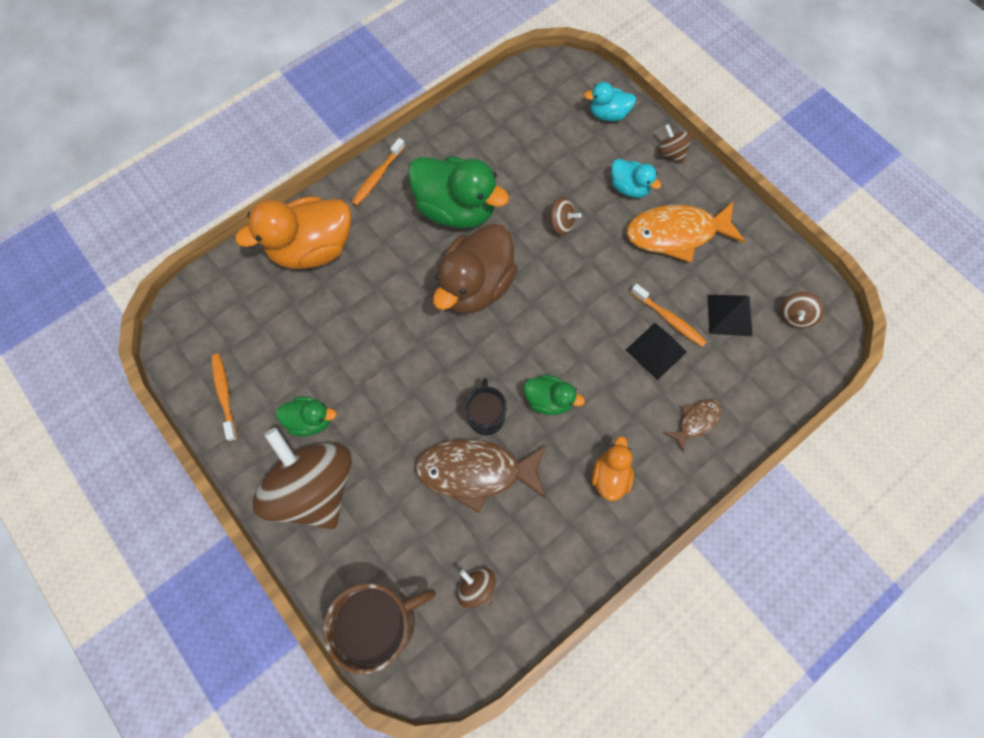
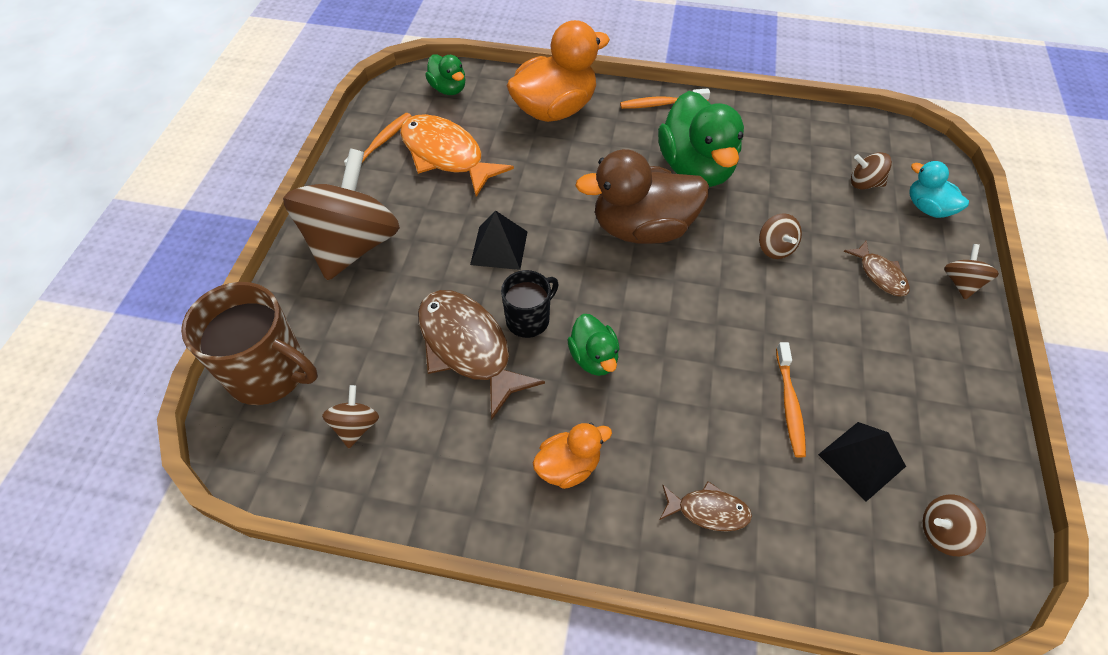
camera: 50 degrees right, 15 degrees down
orange duck [235,196,351,269] -> orange duck turned 120 degrees clockwise [507,20,610,122]
green duck [275,397,337,436] -> green duck moved to [425,54,466,95]
turquoise duck [611,159,661,198] -> brown fish [844,240,910,297]
orange fish [626,201,745,263] -> orange fish moved to [400,114,514,197]
black pyramid [626,323,687,380] -> black pyramid moved to [470,210,528,270]
none -> brown spinning top [851,152,892,189]

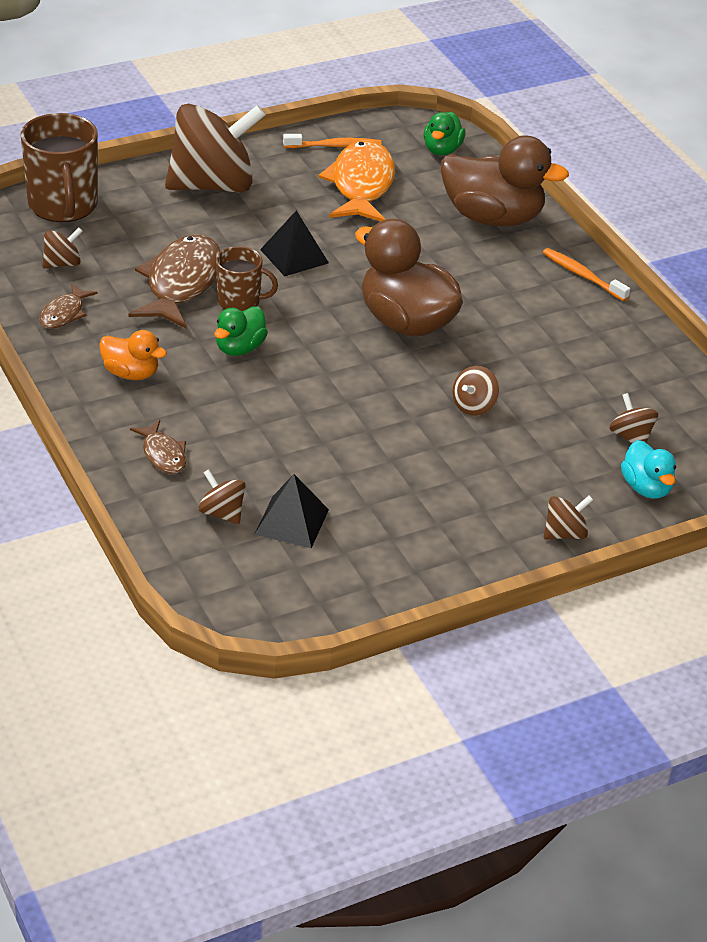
camera: 50 degrees right, 15 degrees down
black mug [501,270,559,338] -> brown mug [216,246,278,311]
orange duck [507,20,610,122] -> brown duck [441,135,569,226]
green duck [658,91,744,187] -> none
orange toothbrush [776,342,806,457] -> none
brown fish [844,240,910,297] -> brown fish moved to [39,283,98,329]
turquoise duck [909,161,969,218] -> turquoise duck turned 150 degrees clockwise [621,440,676,499]
brown spinning top [923,495,986,556] -> brown spinning top moved to [199,469,246,525]

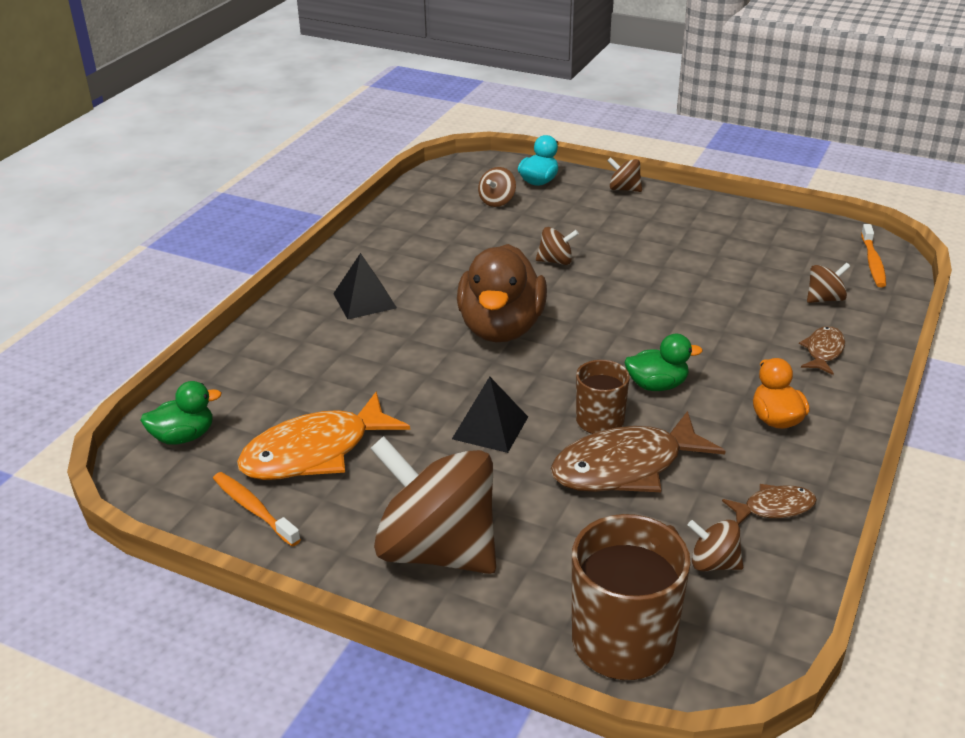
camera: 125 degrees left, 5 degrees down
brown spinning top [199,469,246,525] -> brown spinning top turned 120 degrees counterclockwise [807,262,851,303]
black pyramid [254,474,329,548] -> black pyramid moved to [333,253,397,319]
brown duck [441,135,569,226] -> none
orange toothbrush [542,248,630,301] -> orange toothbrush moved to [861,224,886,287]

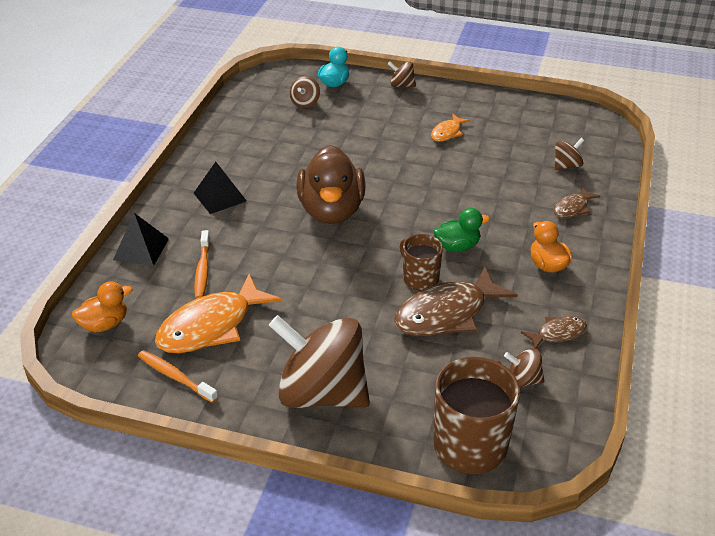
camera: 10 degrees left, 5 degrees up
green duck [140,381,221,445] -> orange duck [72,281,133,332]
black pyramid [452,377,528,453] -> black pyramid moved to [113,213,169,266]
brown spinning top [536,227,579,265] -> none
brown fish [799,326,845,375] -> brown fish turned 150 degrees counterclockwise [553,187,600,218]
orange toothbrush [861,224,886,287] -> orange toothbrush moved to [194,230,210,299]
none -> orange fish [431,114,470,142]

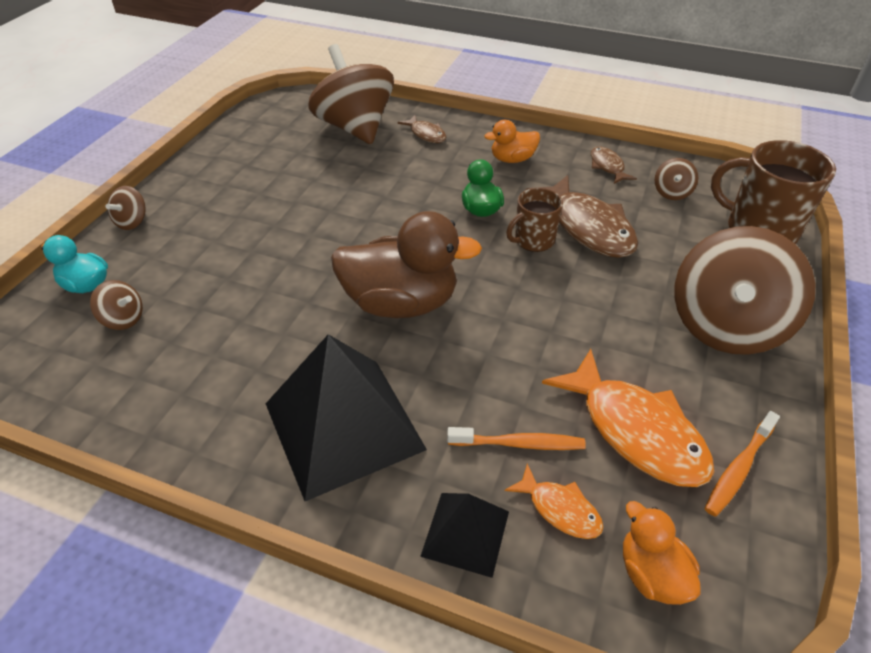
camera: 85 degrees left, 5 degrees up
black pyramid [194,162,247,214] -> black pyramid [266,334,427,501], size x1.95
orange fish [431,114,470,142] -> orange fish moved to [505,463,604,539]
brown spinning top [554,138,584,170] -> brown spinning top [309,44,394,144], size x2.41

